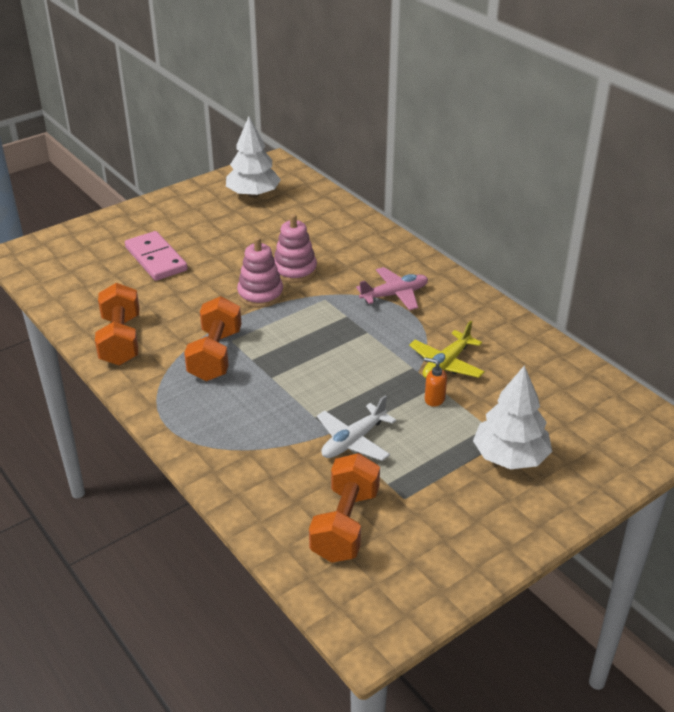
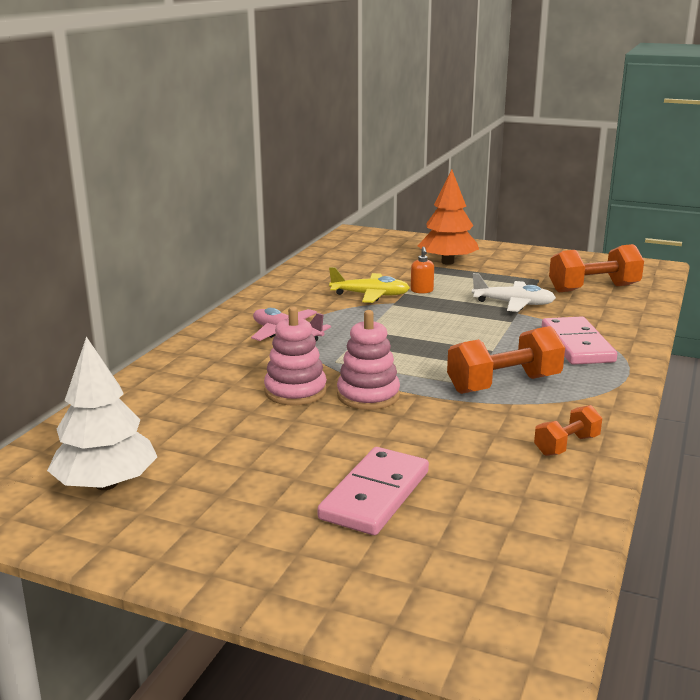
camera: 120 degrees left, 15 degrees down
orange dumbbell [95,283,139,365] -> orange dumbbell [534,405,602,456], size x0.56
white tree [473,365,552,469] -> orange tree [417,169,479,265]
none -> pink domino [542,316,617,365]

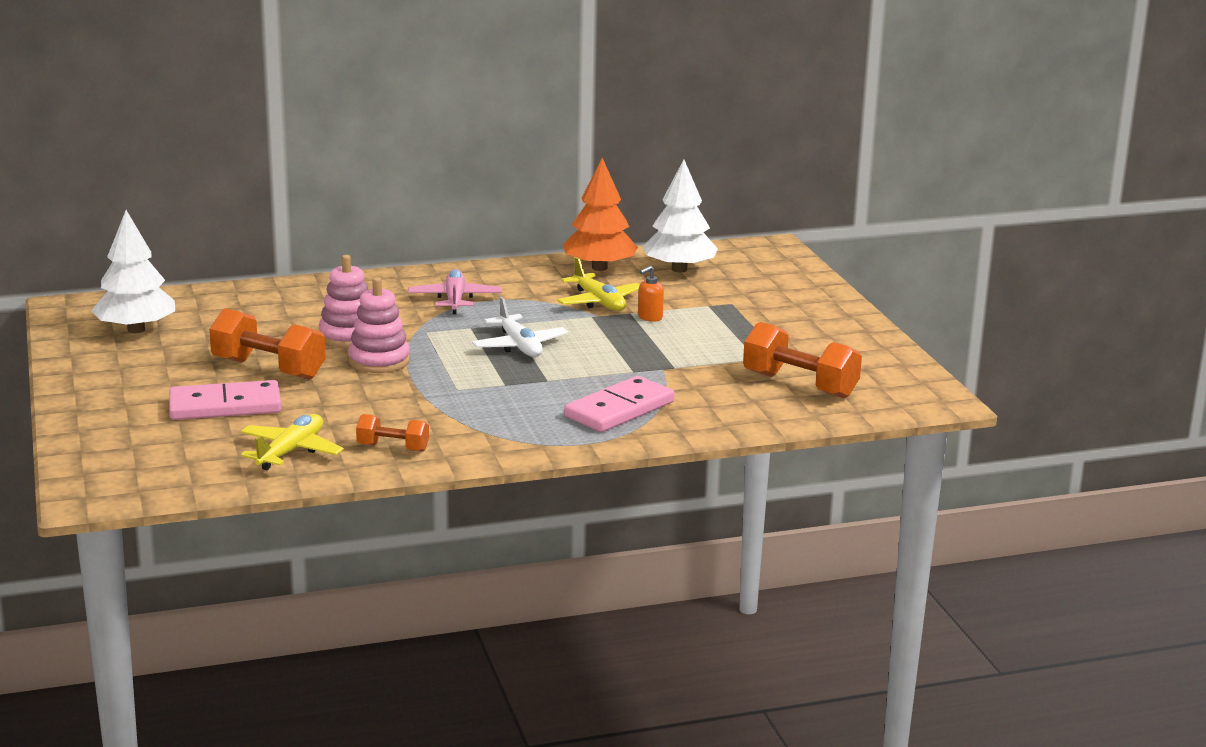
camera: 50 degrees right, 0 degrees up
orange tree [417,169,479,265] -> orange tree moved to [563,158,638,271]
orange dumbbell [447,326,565,394] -> orange dumbbell moved to [209,308,326,380]
white plane [472,273,556,312] -> white plane moved to [472,297,568,357]
none -> yellow plane [241,414,344,470]
none -> white tree [643,160,718,272]

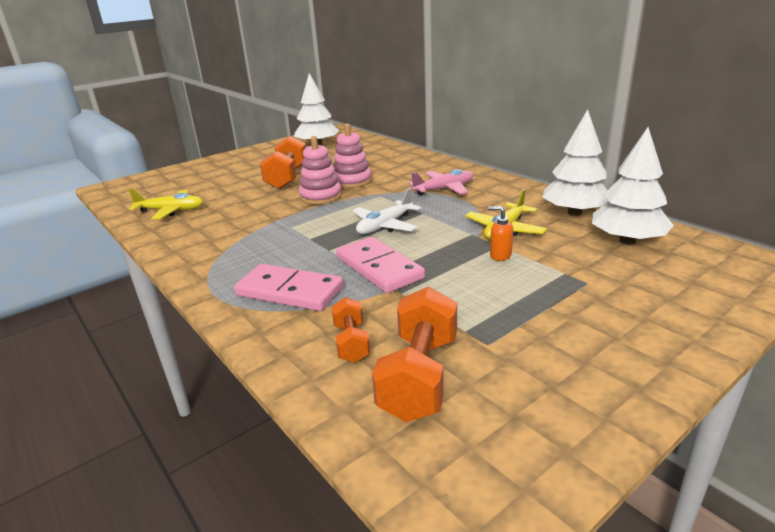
camera: 70 degrees right, 5 degrees up
pink domino [169,380,281,420] -> pink domino moved to [336,237,425,293]
orange dumbbell [356,414,429,452] -> orange dumbbell moved to [331,297,370,363]
orange tree [563,158,638,271] -> white tree [543,109,609,216]

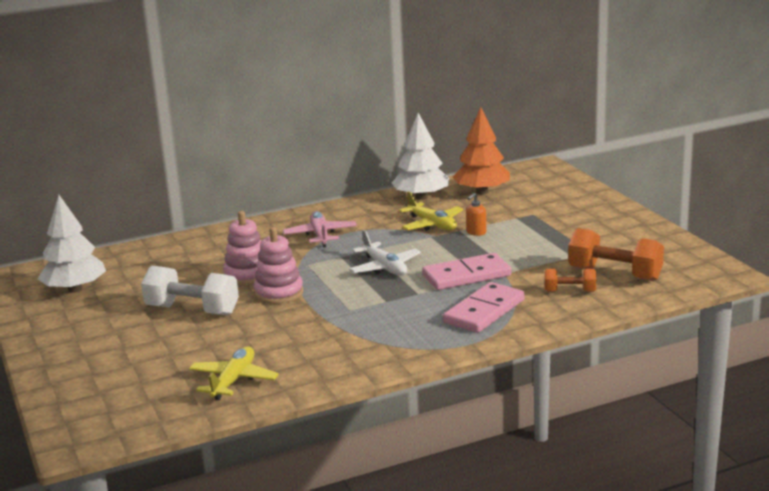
camera: 75 degrees left, 5 degrees down
orange dumbbell [260,136,306,189] -> white dumbbell [141,266,239,316]
white tree [592,127,674,244] -> orange tree [453,107,510,194]

